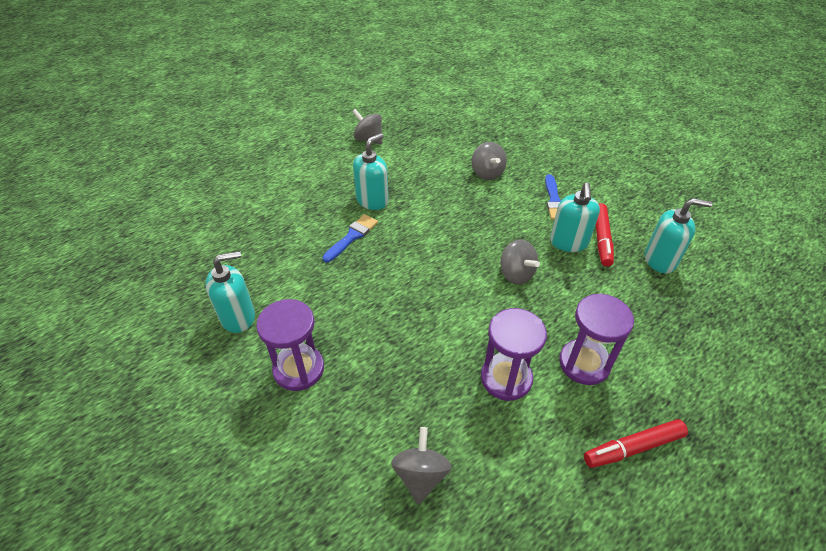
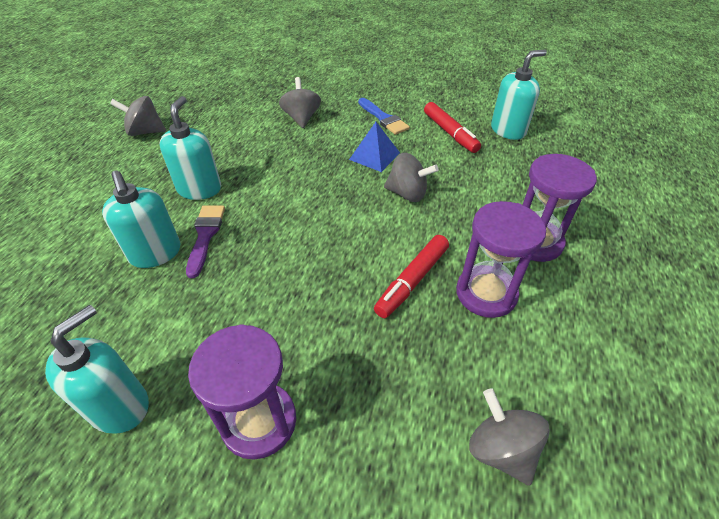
camera: 35 degrees left, 0 degrees up
blue brush [323,214,378,262] -> purple brush [186,206,225,278]
grey spinning top [472,142,507,180] -> grey spinning top turned 135 degrees counterclockwise [279,77,321,128]
turquoise soap dispenser [550,183,600,252] -> turquoise soap dispenser moved to [102,171,180,268]
red marker [584,419,688,468] -> red marker moved to [374,235,449,318]
none -> blue pyramid [349,122,400,172]

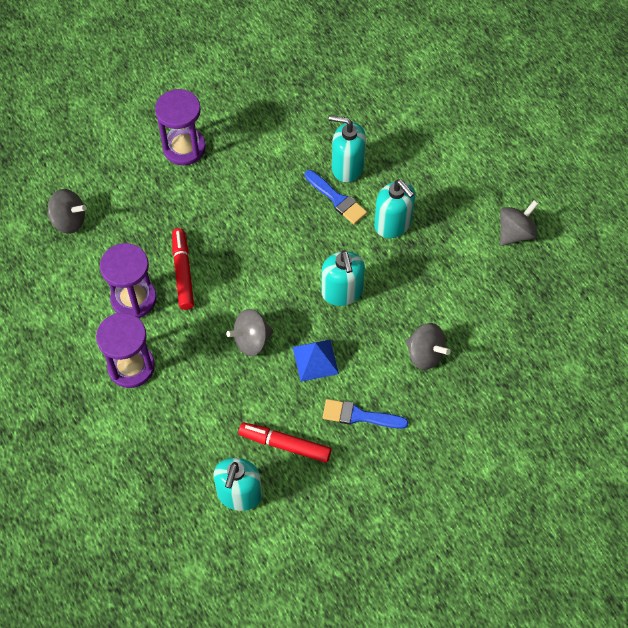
camera: 135 degrees right, 15 degrees up
turquoise soap dispenser [45,305,149,434] -> turquoise soap dispenser moved to [321,250,365,306]
purple brush [186,206,225,278] -> blue brush [305,170,367,224]

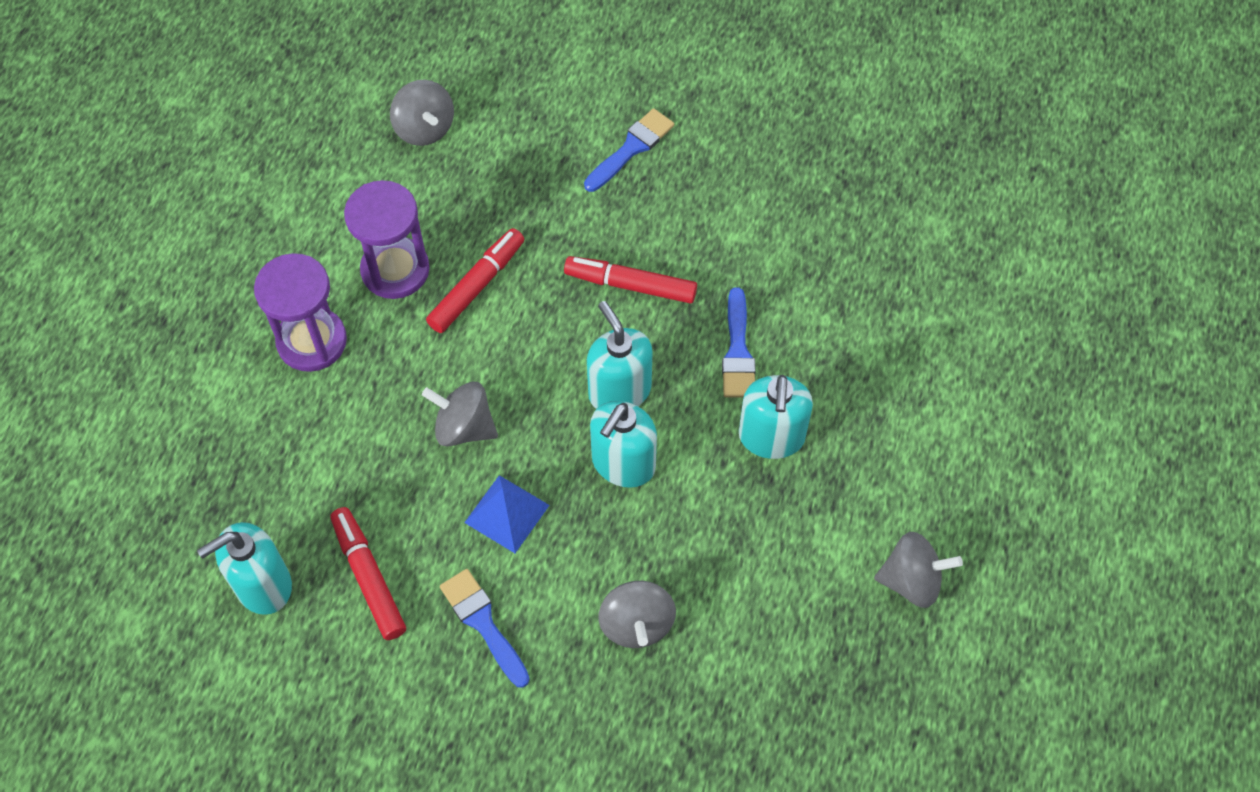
camera: 45 degrees right, 0 degrees up
purple hourglass [155,89,206,165] -> blue brush [584,108,674,192]
turquoise soap dispenser [329,115,366,182] -> turquoise soap dispenser moved to [587,301,652,409]
none -> red marker [564,256,697,303]

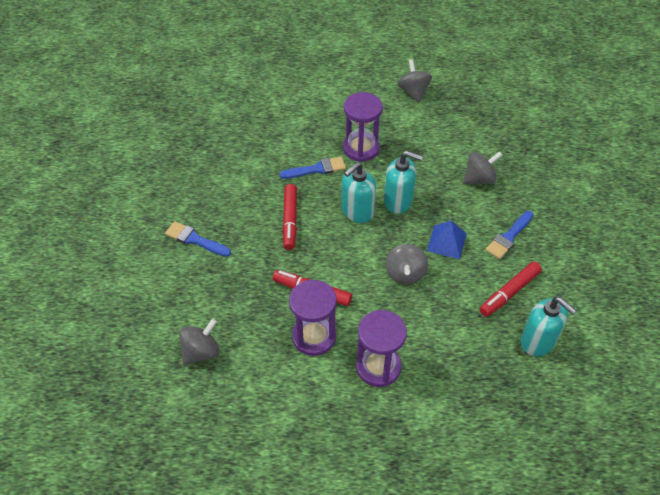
camera: 105 degrees left, 10 degrees down
turquoise soap dispenser [739,375,813,459] -> purple hourglass [343,92,383,162]

